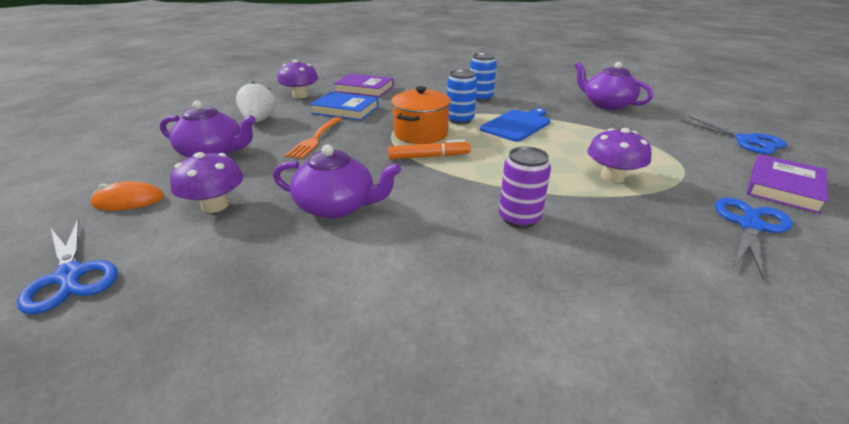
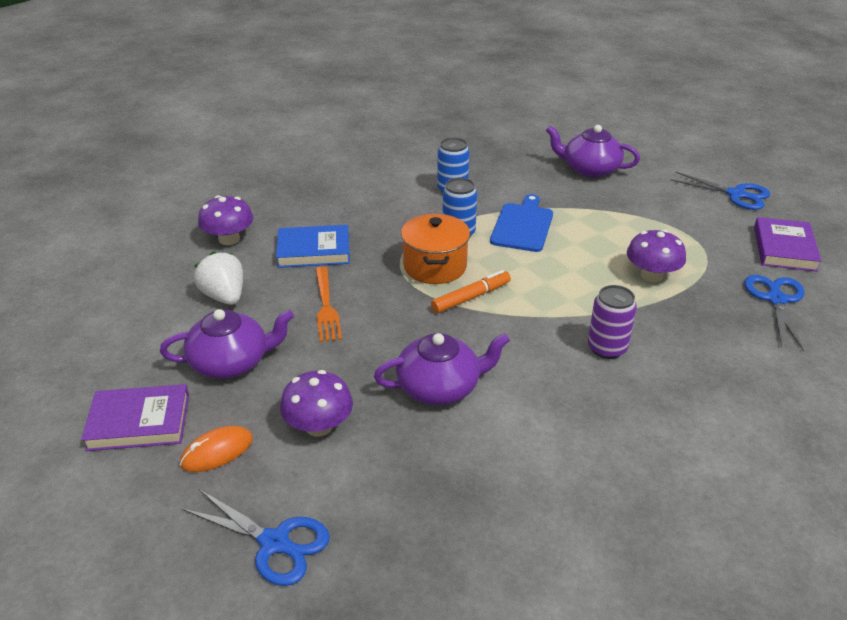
camera: 25 degrees left, 5 degrees up
purple book [334,74,394,97] -> purple book moved to [81,384,189,451]

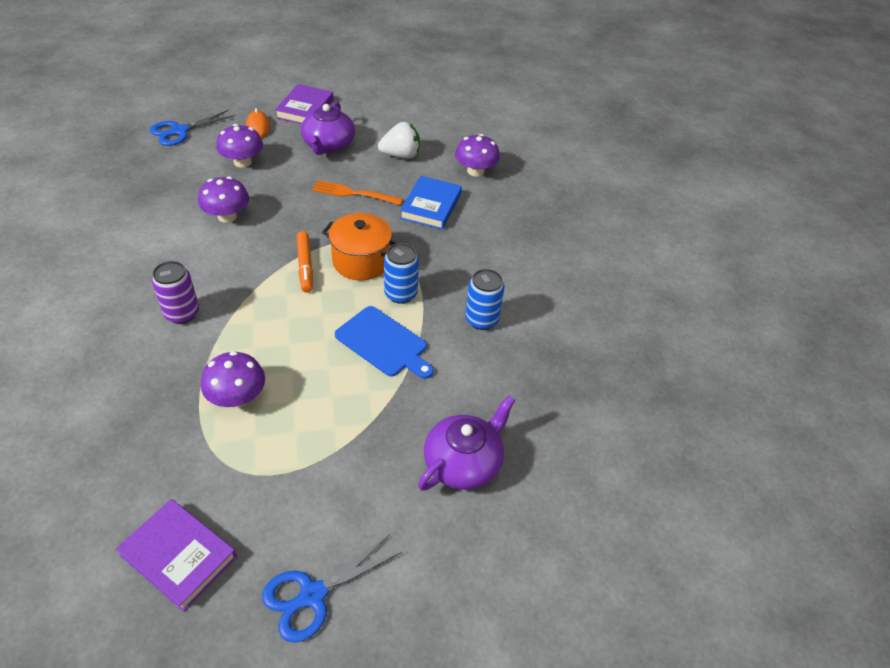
camera: 110 degrees right, 10 degrees up
purple teapot [374,333,510,405] -> purple mushroom [198,176,249,223]
blue scissors [744,275,804,351] -> none

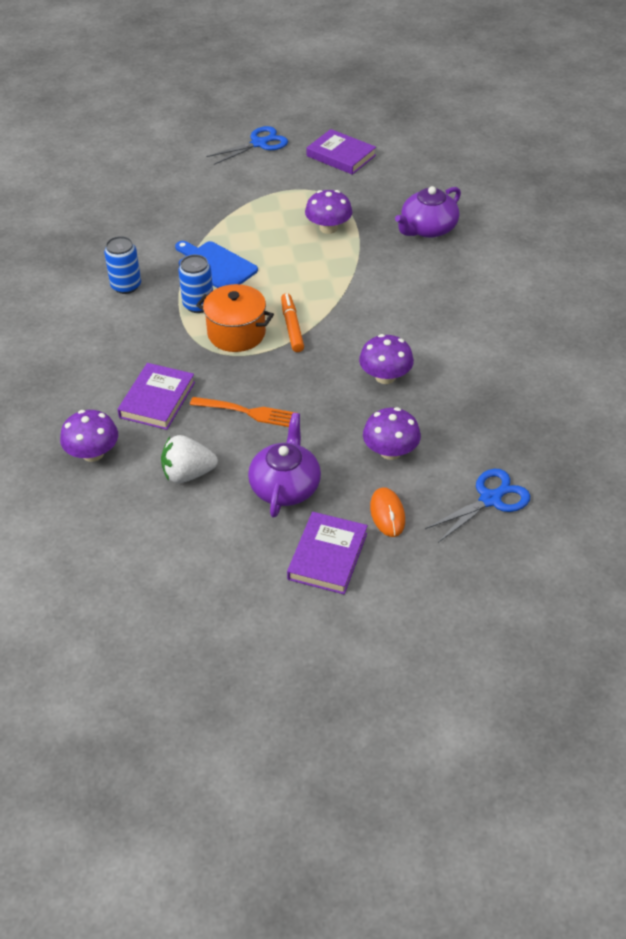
camera: 175 degrees left, 0 degrees up
purple can [152,261,199,324] -> none
blue book [400,176,462,230] -> purple book [117,363,195,430]
purple teapot [418,396,516,491] -> purple teapot moved to [395,186,461,238]

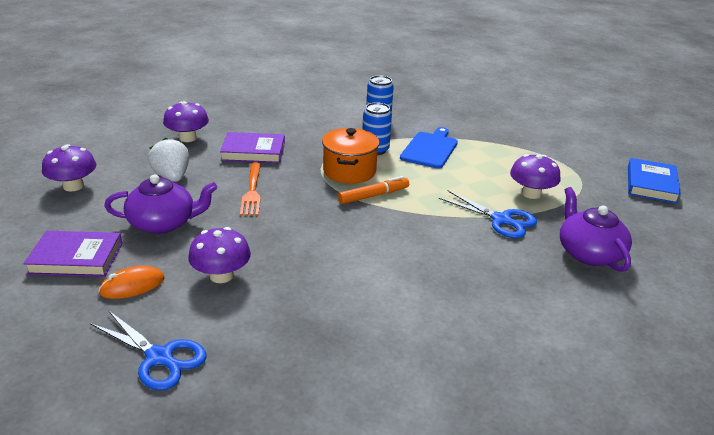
camera: 70 degrees right, 15 degrees down
blue scissors [206,126,288,165] -> blue scissors moved to [439,190,537,238]
purple book [307,129,376,175] -> blue book [628,158,681,204]
purple mushroom [359,334,414,384] -> purple mushroom moved to [42,144,96,192]
purple teapot [395,186,461,238] -> purple teapot turned 45 degrees clockwise [560,187,632,272]

